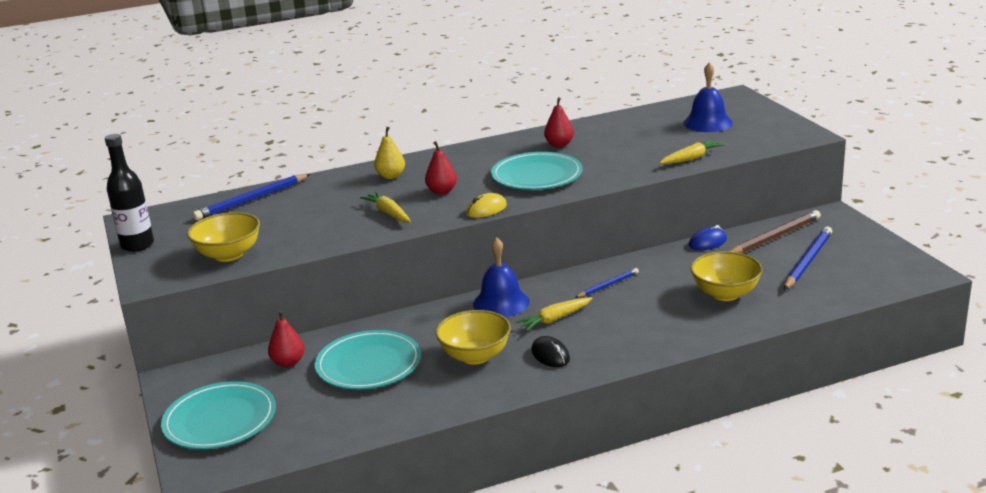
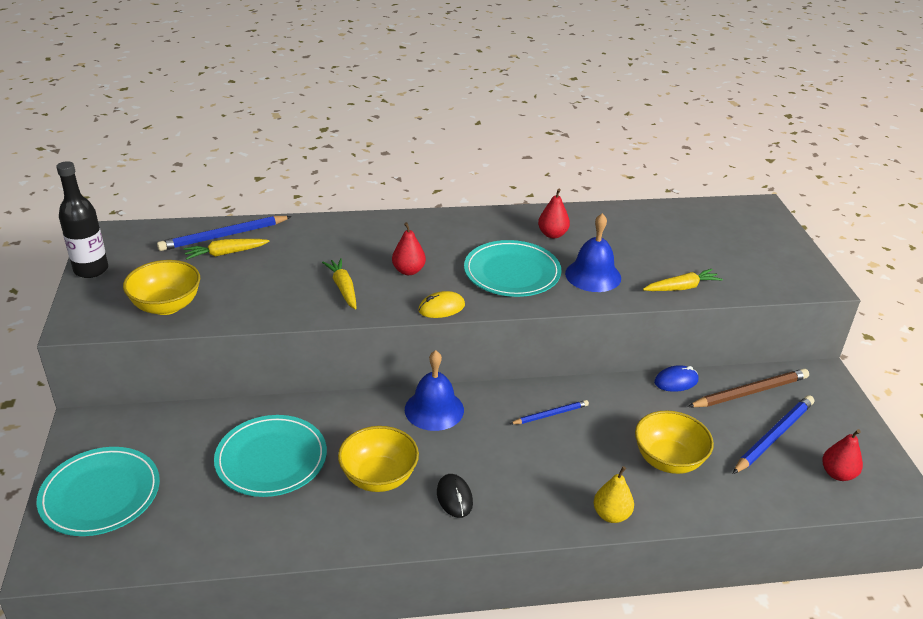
camera: 10 degrees right, 10 degrees up
red pear [268,310,305,367] -> red pear moved to [822,429,863,481]
yellow pear [374,127,405,179] -> yellow pear moved to [594,466,634,523]
yellow carrot [515,297,593,331] -> yellow carrot moved to [184,239,269,260]
blue bell [683,62,733,132] -> blue bell moved to [565,213,621,292]

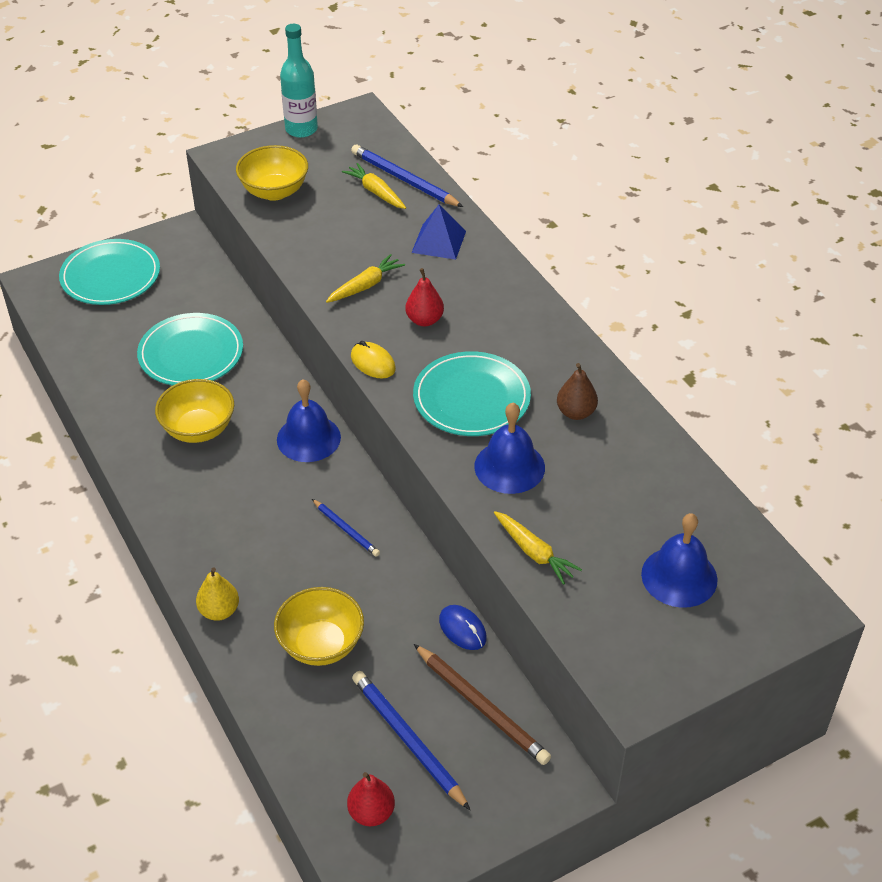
camera: 70 degrees right, 10 degrees up
black bottle [56,161,108,278] -> turquoise bottle [280,24,318,138]
black mouse [437,474,473,518] -> none
red pear [538,188,570,238] -> brown pear [557,363,598,420]
blue pencil [732,395,814,474] -> blue pencil turned 150 degrees counterclockwise [352,671,470,810]
none -> blue pyramid [412,205,466,260]
none -> blue bell [641,513,718,608]

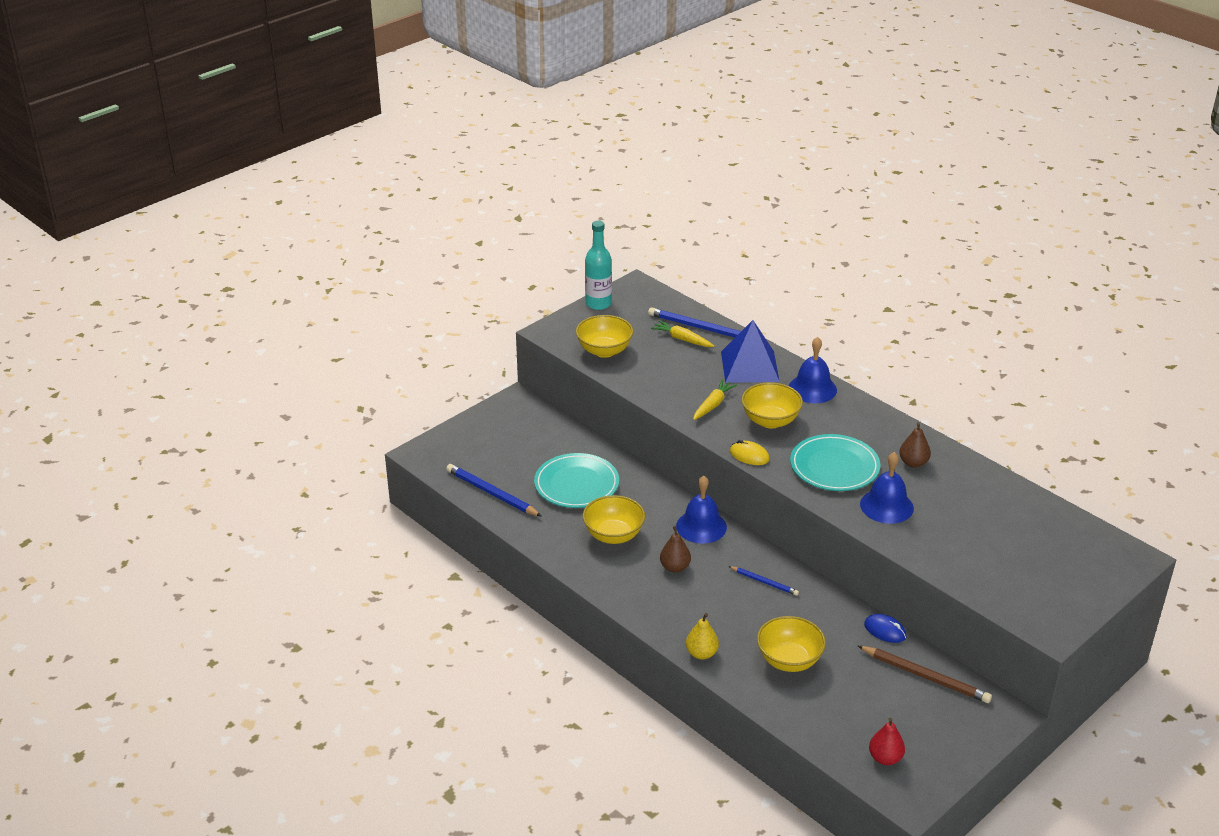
camera: 15 degrees left, 10 degrees down
turquoise plate [59,239,160,305] -> none
blue pencil [352,671,470,810] -> blue pencil moved to [446,464,542,517]
red pear [405,268,444,326] -> yellow bowl [741,382,803,428]
blue pyramid [412,205,466,260] -> blue pyramid [721,320,780,383], size x1.52
yellow carrot [494,511,582,585] -> none
blue bell [641,513,718,608] -> blue bell moved to [789,337,837,403]
none -> brown pear [660,526,691,573]

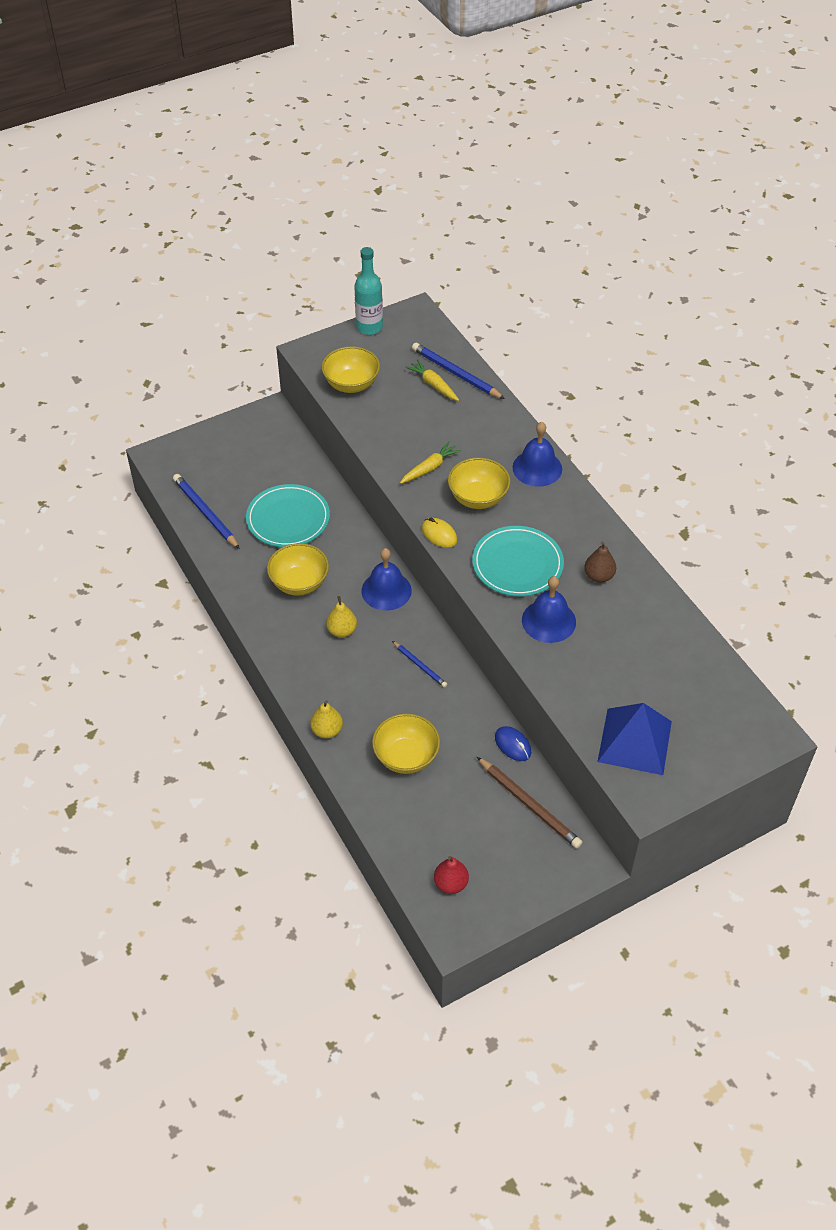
camera: 15 degrees right, 15 degrees up
brown pear [660,526,691,573] -> yellow pear [326,596,357,637]
blue pyramid [721,320,780,383] -> blue pyramid moved to [597,703,672,775]

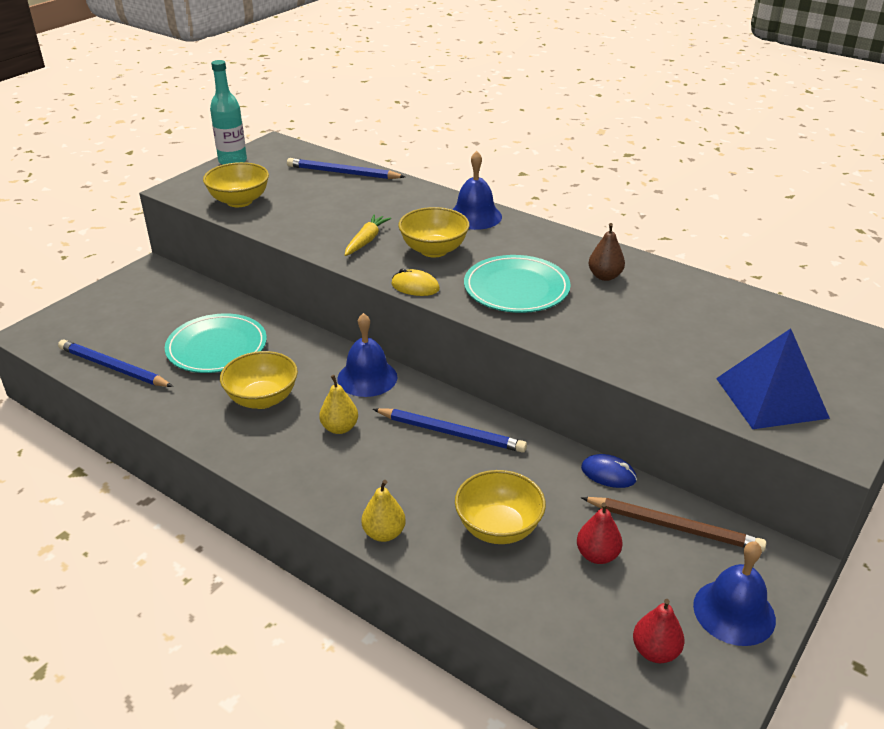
camera: 25 degrees left, 15 degrees down
blue pencil [392,641,447,688] -> blue pencil [373,408,527,453], size x1.71
yellow carrot [405,359,459,401] -> none
blue bell [522,576,576,643] -> blue bell moved to [693,541,776,646]
none -> red pear [577,503,622,564]

